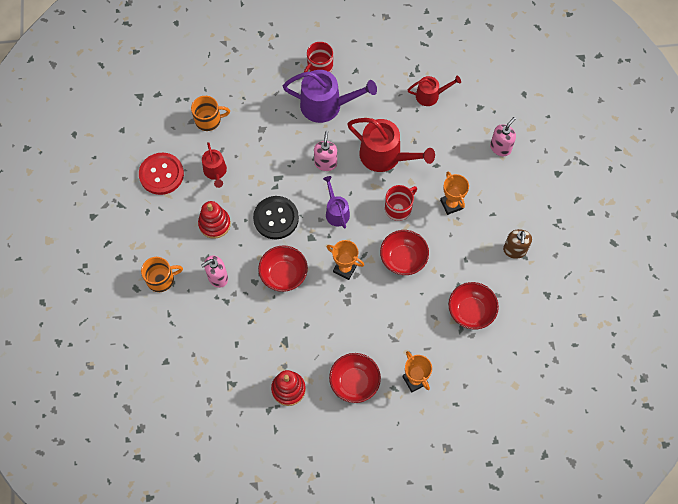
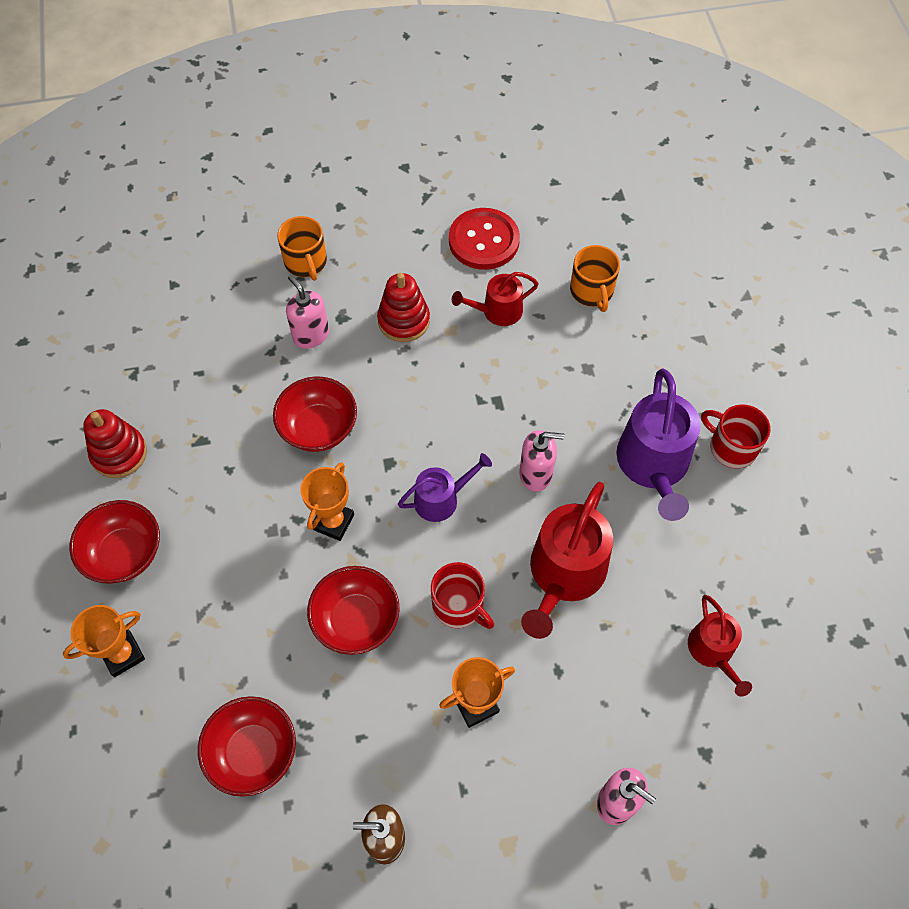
camera: 85 degrees right, 5 degrees down
black button [253,196,299,239] -> none

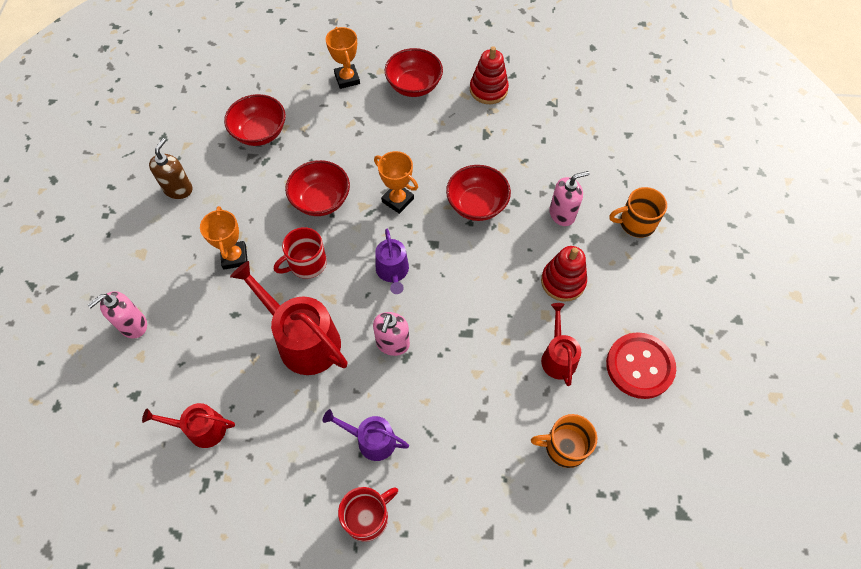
camera: 105 degrees right, 0 degrees up
purple watering can [616,369,701,521] -> purple watering can [323,409,409,461], size x0.57

